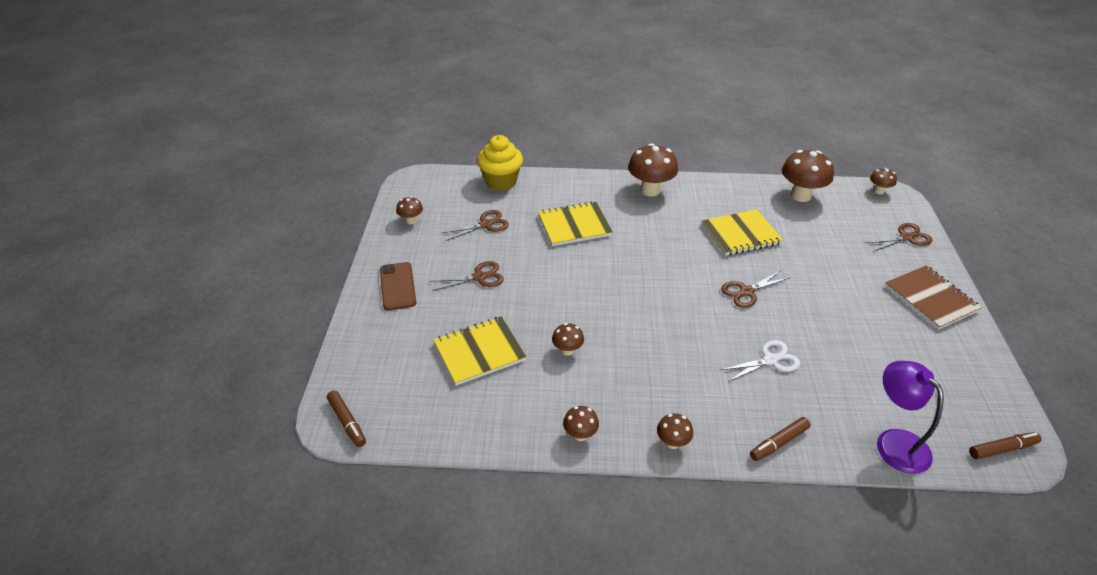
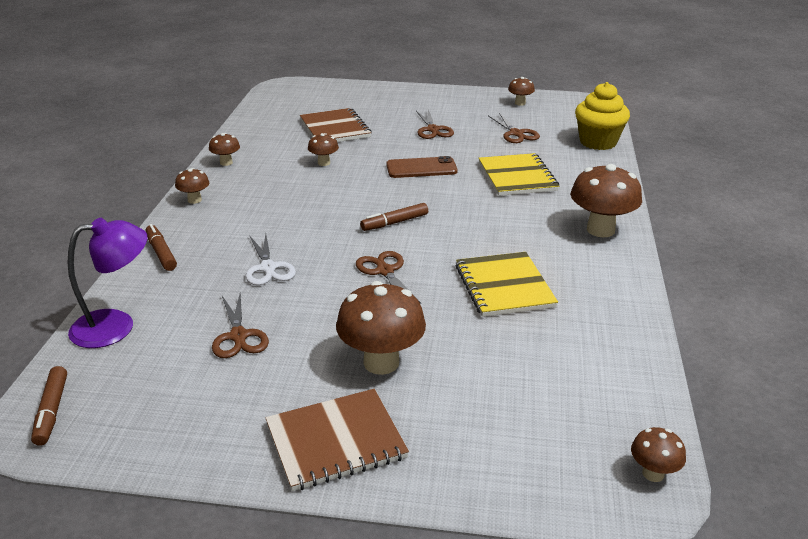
camera: 95 degrees right, 10 degrees down
brown marker [327,390,366,447] -> brown marker moved to [360,203,428,231]
brown phone [380,262,416,310] -> brown phone moved to [386,156,458,178]
yellow notebook [433,316,526,386] -> brown notebook [300,108,372,142]
brown mushroom [782,150,834,202] -> brown mushroom moved to [336,281,426,375]
brown scissors [866,223,932,251] -> brown scissors moved to [212,292,269,358]

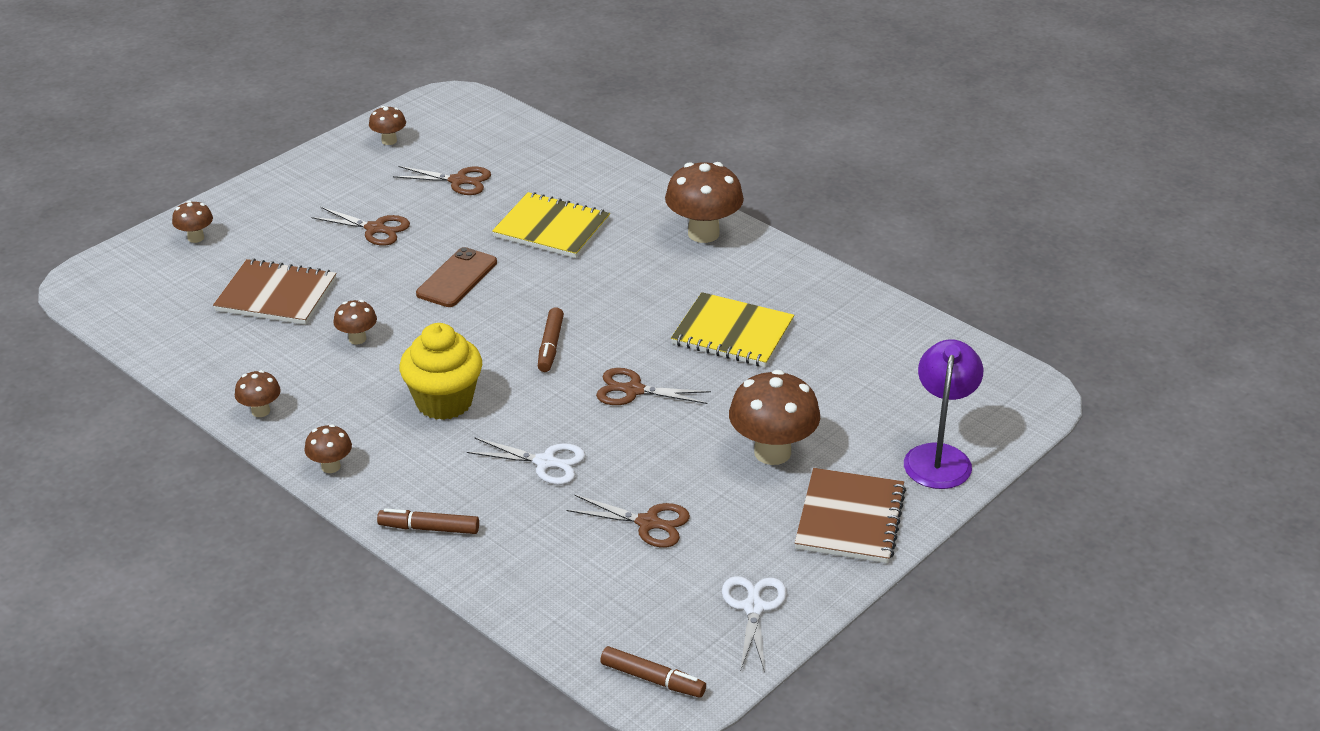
camera: 55 degrees left, 5 degrees up
purple lamp [68,218,147,348] -> purple lamp moved to [904,339,983,489]
yellow cupcake [575,82,630,150] -> yellow cupcake moved to [400,323,482,420]
brown mushroom [631,427,686,482] -> brown mushroom moved to [172,201,213,243]
none -> white scissors [722,576,787,672]

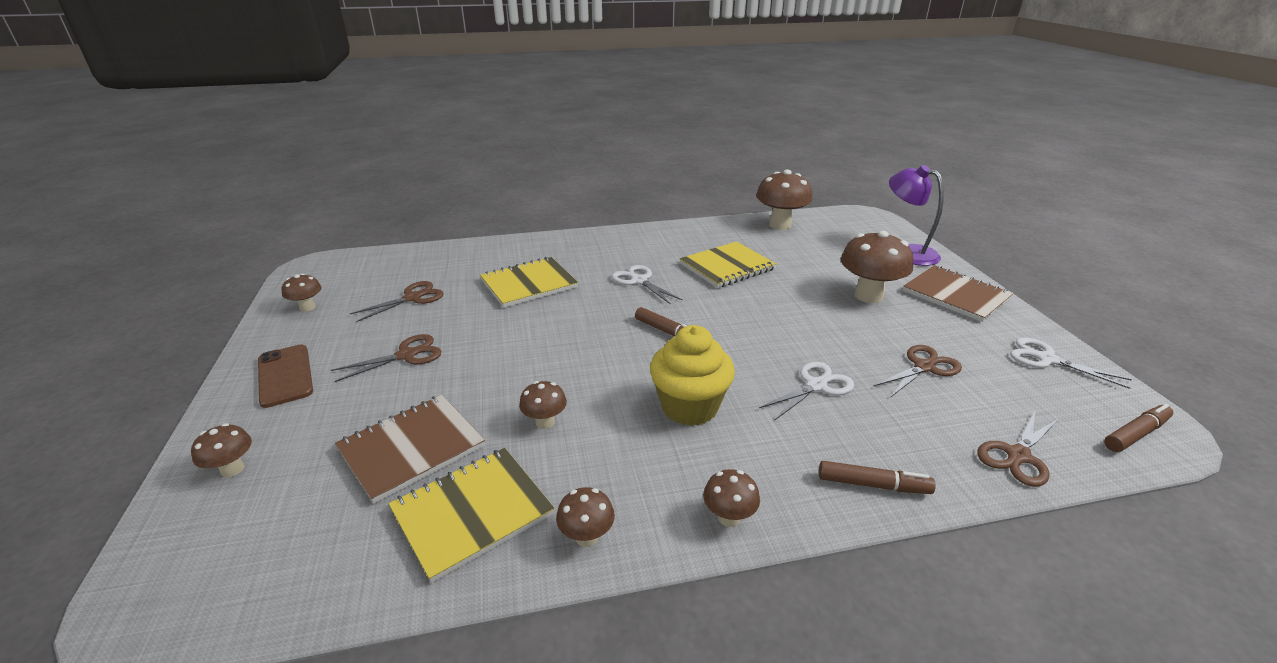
camera: 55 degrees left, 5 degrees down
brown marker [377,508,479,534] -> brown marker turned 120 degrees counterclockwise [819,461,936,494]
brown phone [416,247,497,307] -> brown phone moved to [258,345,313,408]
brown scissors [596,368,711,405] -> brown scissors moved to [977,411,1059,487]
brown mushroom [665,162,744,243] -> brown mushroom moved to [756,170,813,230]
none -> yellow notebook [389,448,555,583]
none -> white scissors [612,265,683,305]

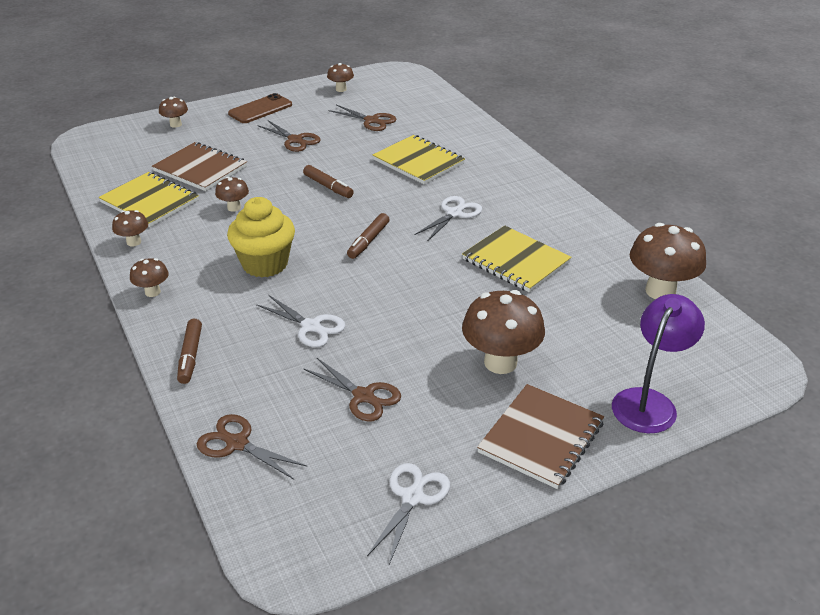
camera: 75 degrees right, 5 degrees up
brown marker [1104,404,1173,452] -> brown marker moved to [303,165,354,198]

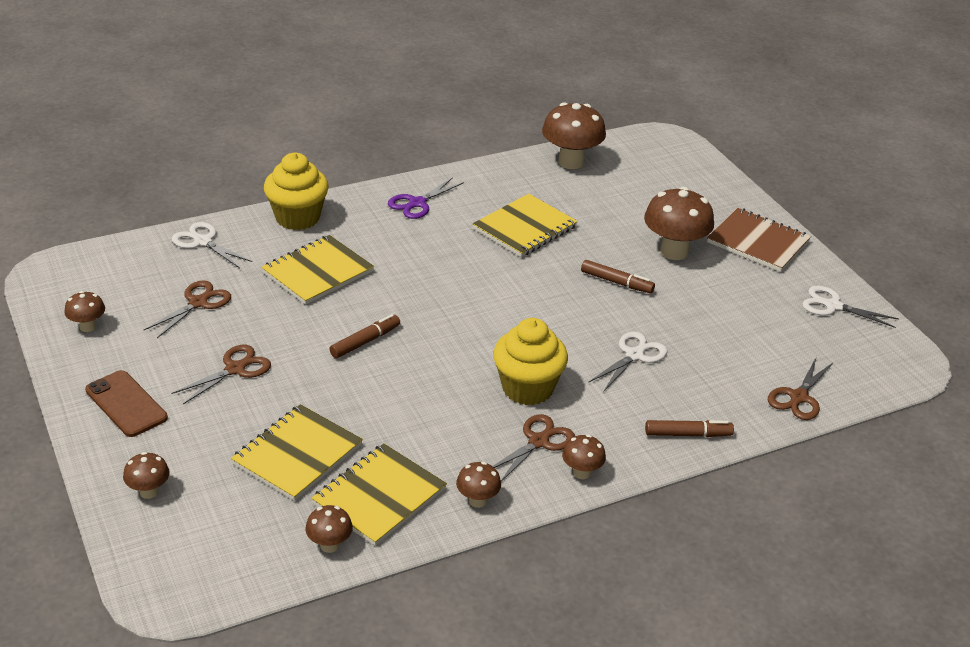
camera: 90 degrees left, 0 degrees up
brown notebook [152,142,247,191] -> yellow notebook [231,404,363,501]
brown mushroom [215,177,249,212] -> brown mushroom moved to [305,505,353,553]
brown scissors [303,358,401,421] -> brown scissors moved to [493,414,575,481]
brown marker [347,213,390,259] -> brown marker moved to [581,260,655,293]
white scissors [415,196,482,241] -> white scissors moved to [172,222,252,268]
purple lamp [612,294,705,433] -> none
none -> yellow cupcake [264,153,329,230]
none -> purple scissors [388,177,464,219]

